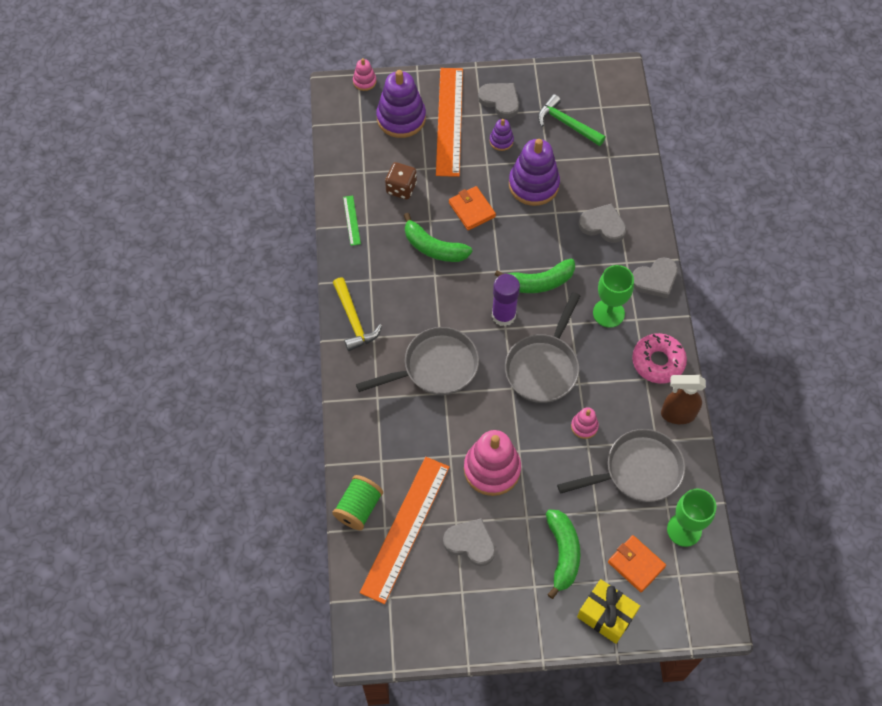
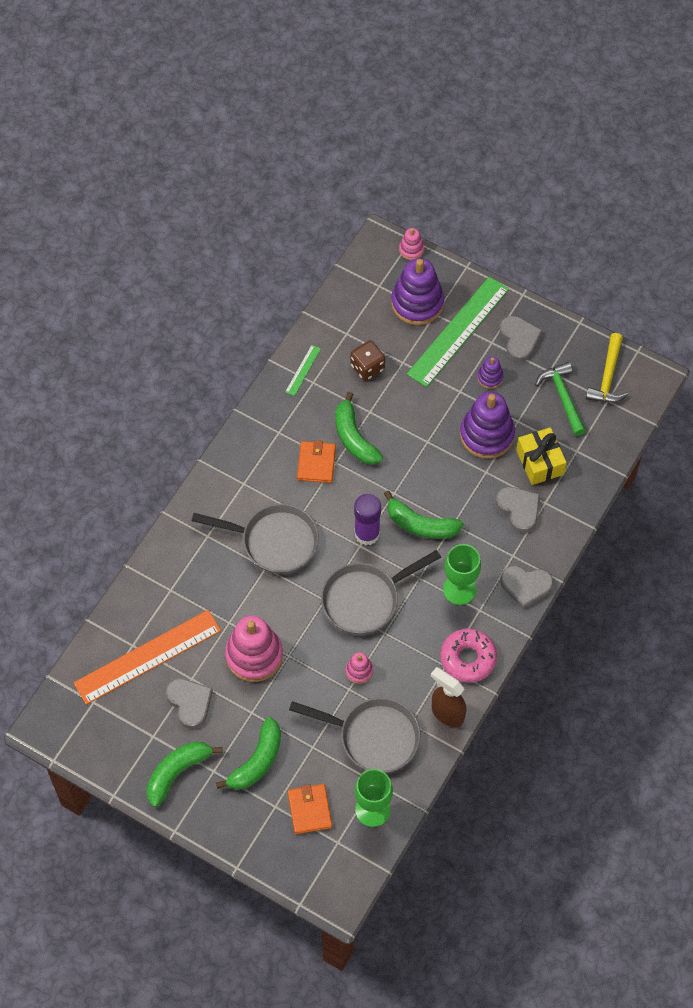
camera: 35 degrees right, 0 degrees up
green spool [332,475,383,530] -> none
yellow hammer [333,277,382,351] -> yellow hammer moved to [586,333,628,403]
orange ruler [436,68,463,177] -> green ruler [407,277,509,387]
orange wallet [449,186,496,230] -> orange wallet moved to [297,440,336,483]
yellow gift [577,579,640,644] -> yellow gift moved to [516,427,567,485]
none -> green banana [146,741,222,807]

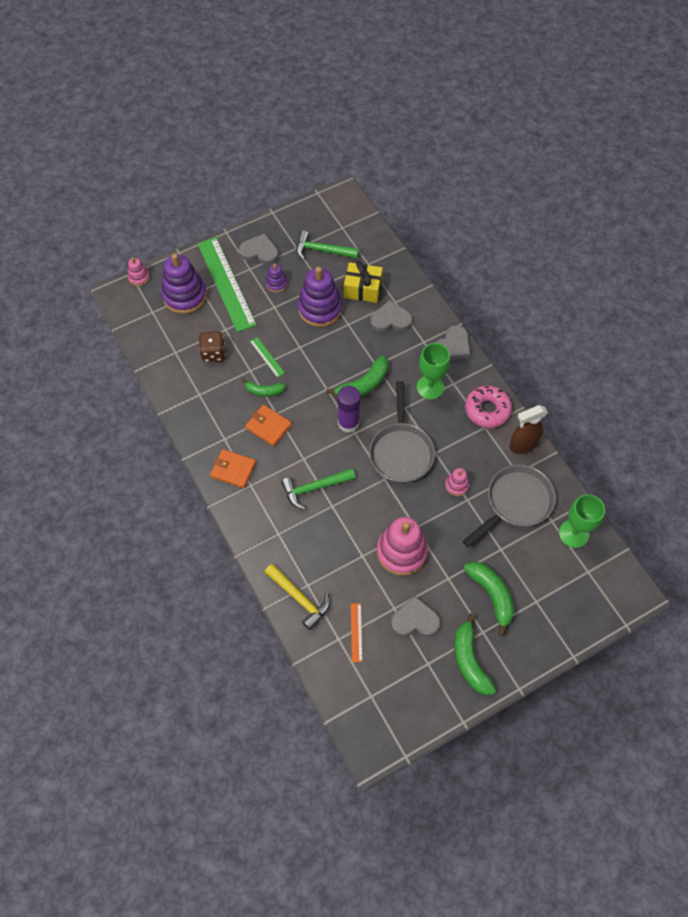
camera: 60 degrees left, 0 degrees up
orange ruler [74,610,221,705] -> orange ruler [351,603,363,662], size x0.42
grey pan [191,504,319,574] -> green hammer [281,468,355,510]
green ruler [285,345,321,396] -> green ruler moved to [250,337,285,378]
orange wallet [288,784,332,834] -> orange wallet moved to [210,449,256,488]
green banana [336,392,383,464] -> green banana [241,379,286,397], size x0.63
yellow hammer [586,333,628,403] -> yellow hammer moved to [265,564,330,630]

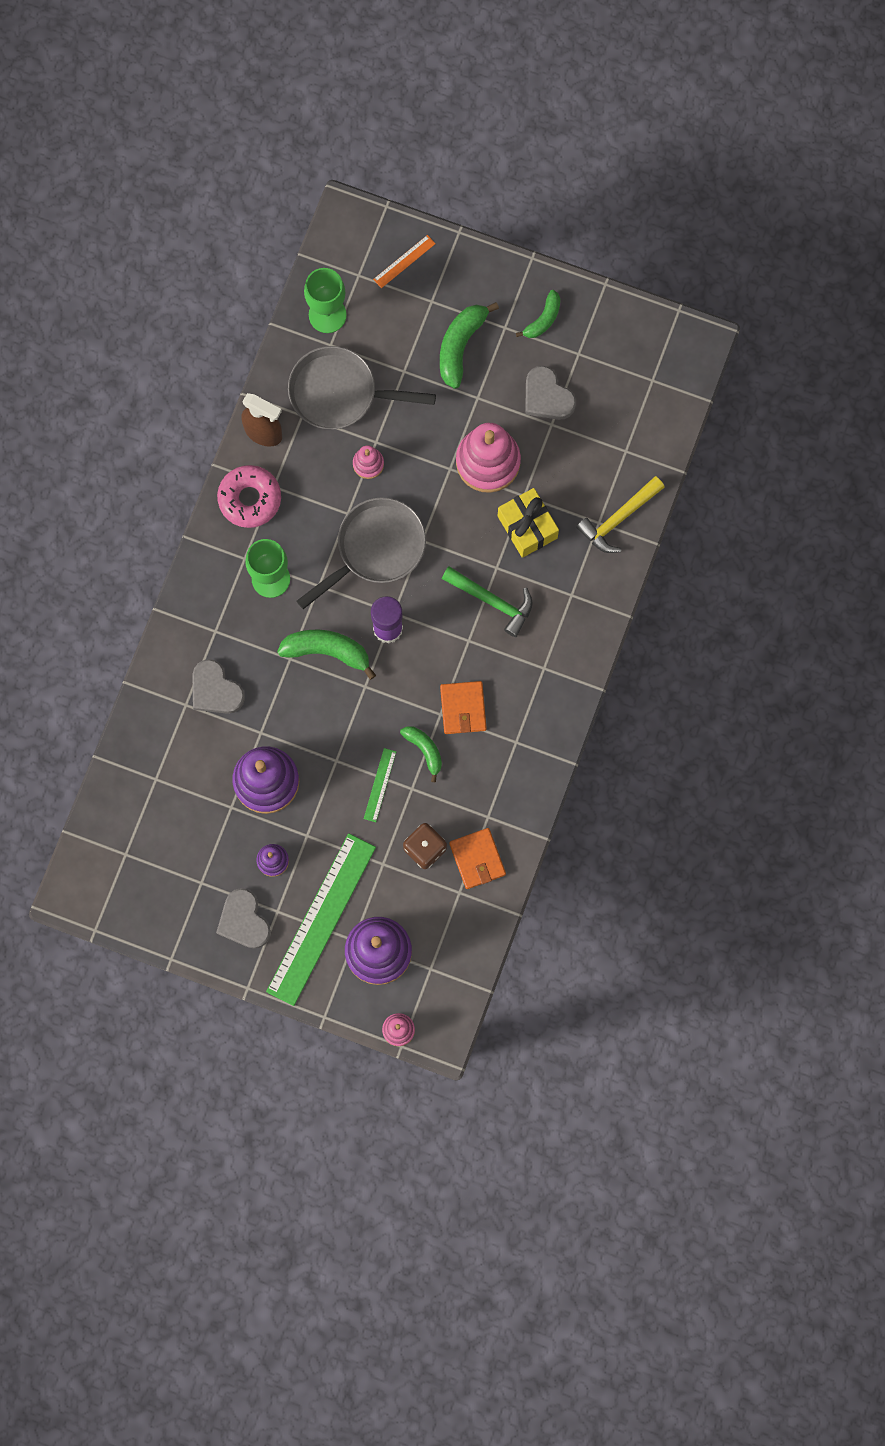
camera: 130 degrees left, 15 degrees up
orange wallet [210,449,256,488] -> orange wallet moved to [449,828,506,889]
yellow hammer [265,564,330,630] -> yellow hammer turned 135 degrees counterclockwise [576,476,665,553]
green hammer [296,230,359,260] -> none
yellow gift [344,261,383,303] -> yellow gift moved to [498,488,559,558]
orange ruler [351,603,363,662] -> orange ruler moved to [373,235,436,288]
grey heart [436,325,470,360] -> none
green banana [454,613,496,695] -> green banana [516,290,560,338], size x0.63

